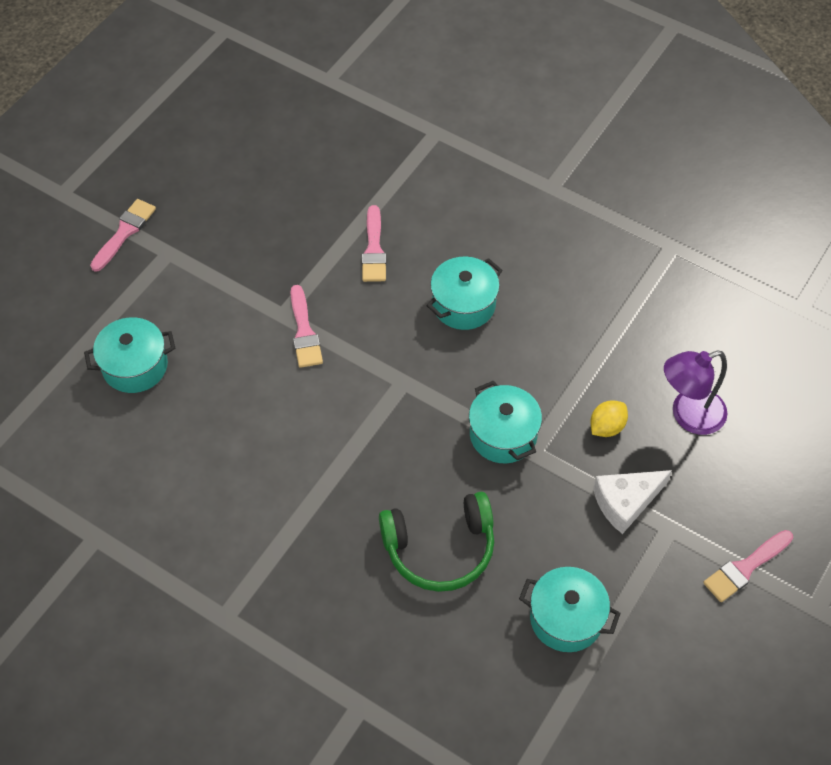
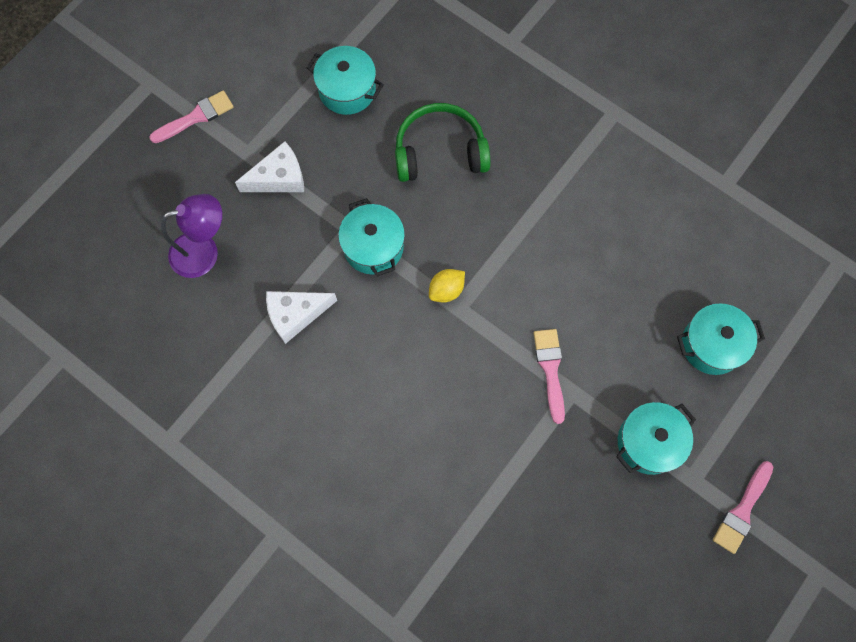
camera: 175 degrees left, 15 degrees up
pink brush [362,205,386,282] -> none
turquoise pot [426,257,503,330] -> turquoise pot moved to [616,402,696,475]
yellow lemon [590,400,628,437] -> yellow lemon moved to [429,269,465,303]
none -> white cheese [266,291,337,344]

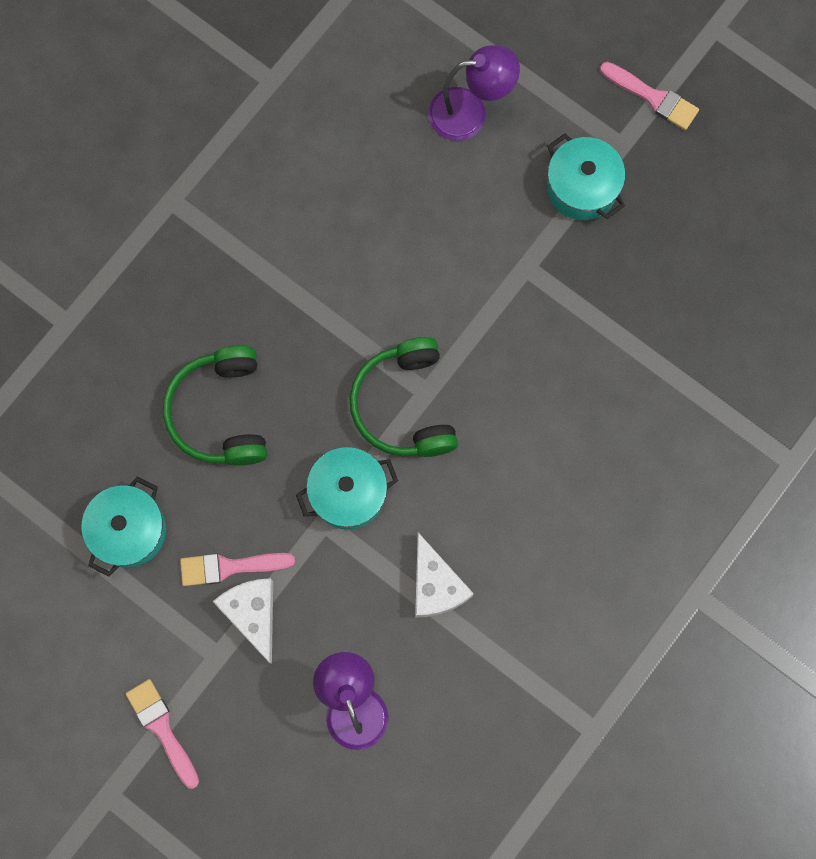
camera: 90 degrees left, 5 degrees up
yellow lemon [429,269,465,303] -> green headphones [349,337,458,457]
pink brush [534,329,565,424] -> pink brush moved to [180,553,295,586]
turquoise pot [677,303,765,375] -> purple lamp [428,45,520,141]

